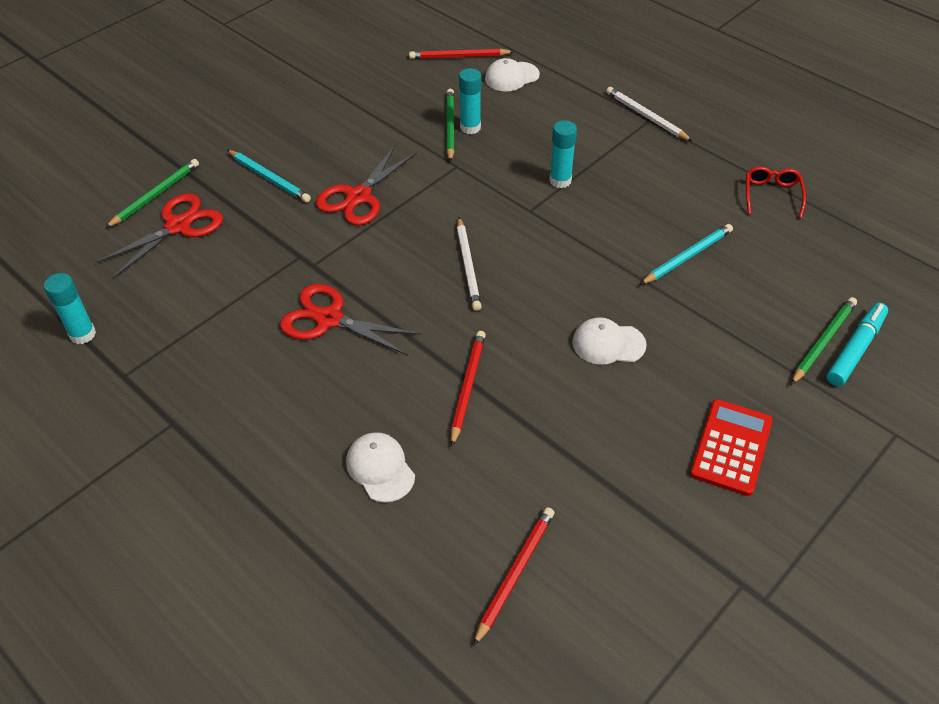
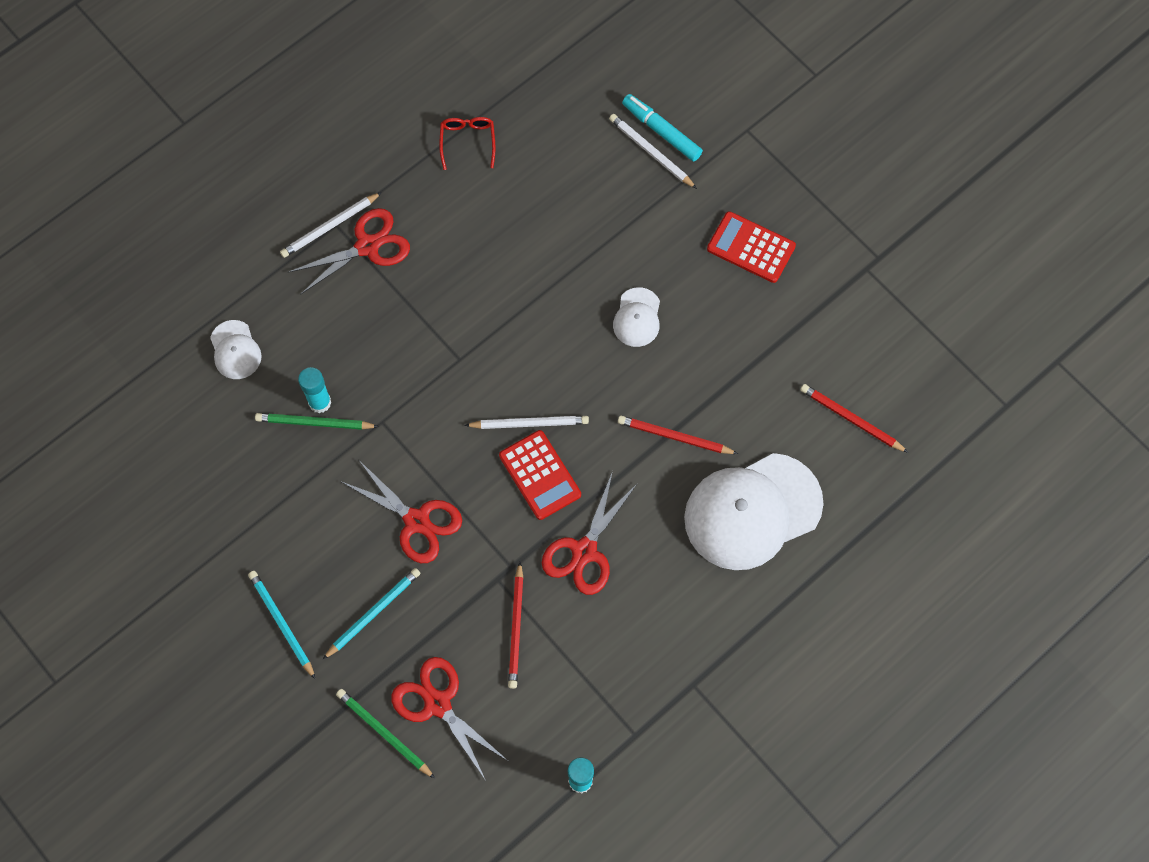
camera: 85 degrees left, 20 degrees up
white cap [346,432,415,503] -> white cap [684,453,823,570], size x2.15
red pencil [409,49,514,59] -> red pencil moved to [508,562,523,689]
turquoise glue stick [549,120,577,188] -> none
turquoise pencil [640,224,733,285] -> turquoise pencil moved to [248,571,315,679]
red glasses [746,167,806,219] -> red glasses turned 75 degrees clockwise [439,117,495,170]
green pencil [791,297,857,385] -> white pencil [609,114,697,189]
none -> red scissors [288,208,410,295]
none -> red calculator [499,430,581,520]

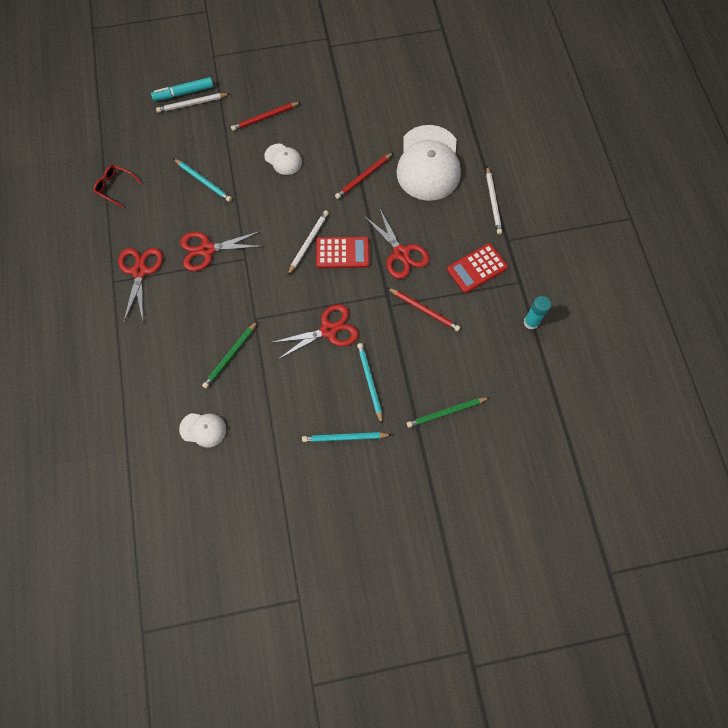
camera: 60 degrees left, 0 degrees up
white cap [210,320,262,379] -> white cap moved to [179,413,226,447]
white pencil [280,192,382,258] -> white pencil moved to [486,166,502,234]
turquoise glue stick [298,367,331,413] -> none
red scissors [391,657,508,779] -> red scissors moved to [180,231,264,271]
red calculator [707,211,796,283] -> red calculator moved to [447,243,508,293]
red pencil [800,384,909,453] -> red pencil moved to [231,102,301,131]
none -> turquoise pencil [173,158,232,202]

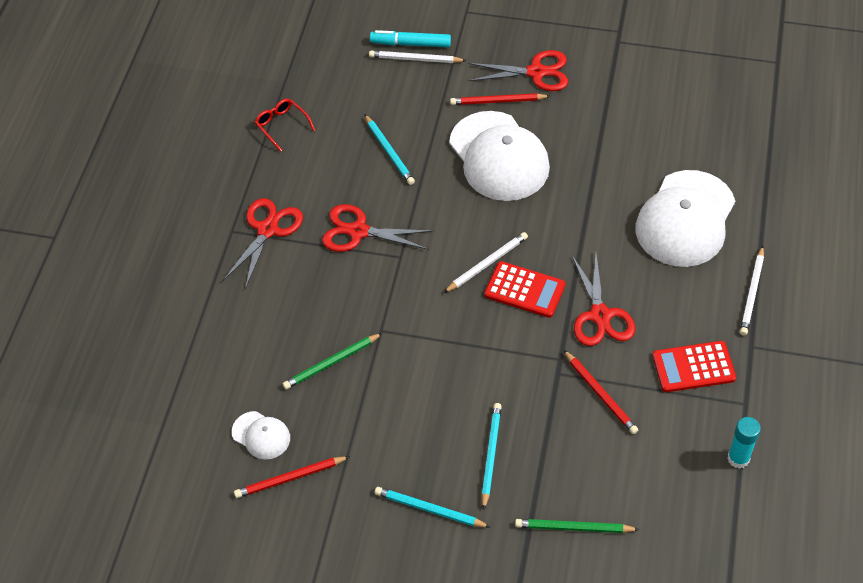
camera: 25 degrees right, 15 degrees down
white cap [264,144,302,175] -> white cap [449,111,550,201], size x2.15
red scissors [270,304,359,360] -> red scissors moved to [468,50,568,91]
red pencil [335,152,393,199] -> red pencil moved to [234,456,350,498]

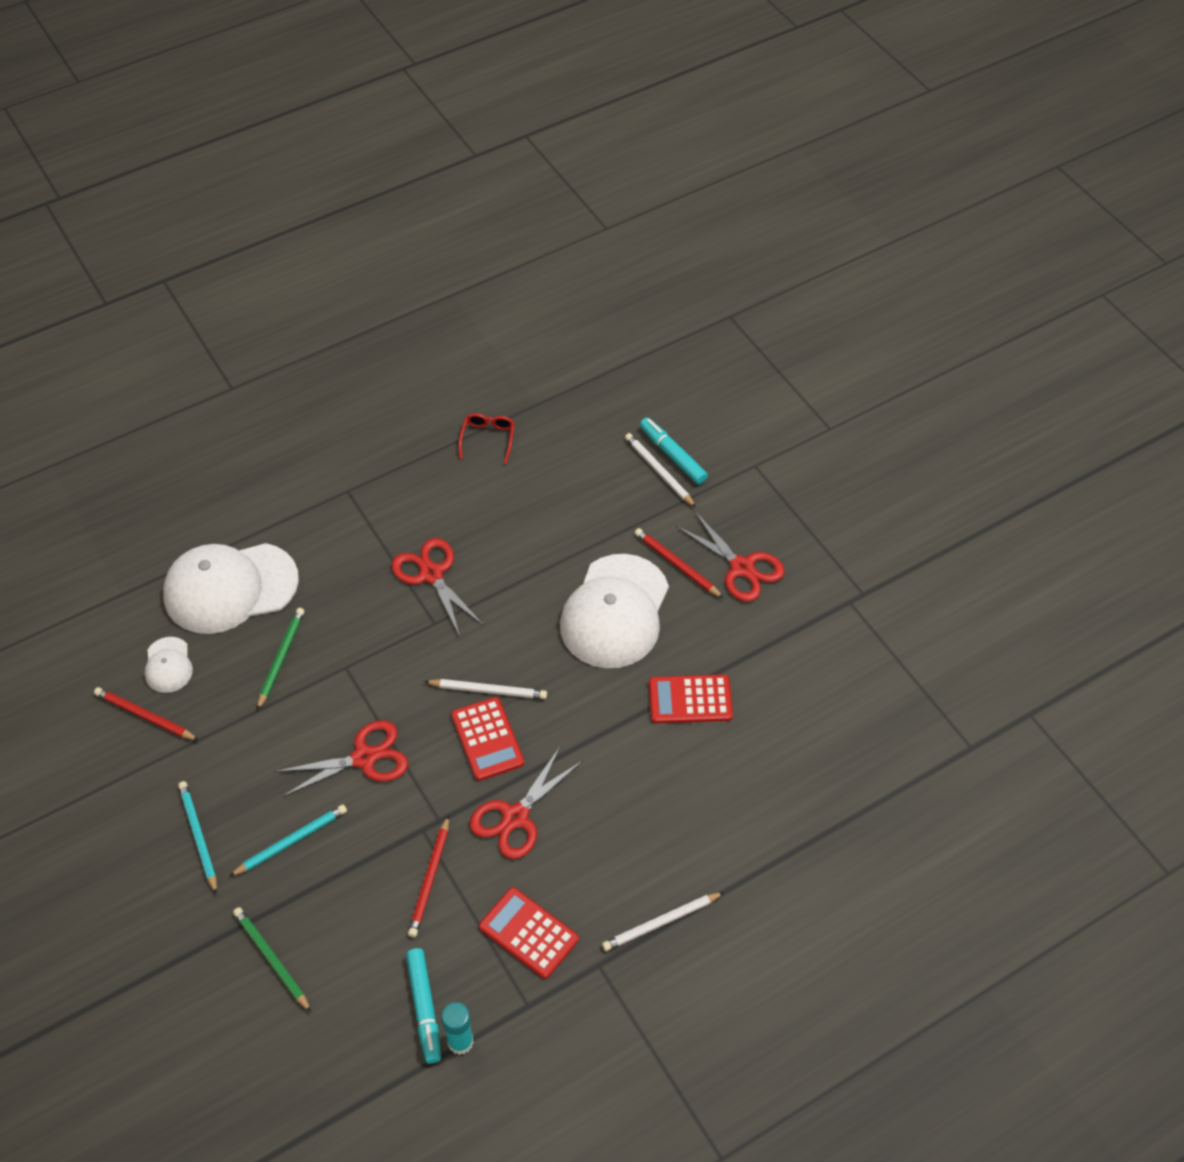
camera: 45 degrees right, 0 degrees up
red scissors [223,198,303,289] -> red scissors moved to [275,720,408,797]
green pencil [283,333,382,389] -> green pencil turned 90 degrees clockwise [257,608,305,711]
turquoise pencil [364,114,415,185] -> none
white cap [635,170,735,267] -> white cap moved to [163,543,299,634]
none -> turquoise marker [406,948,441,1064]
none -> red calculator [649,675,733,723]

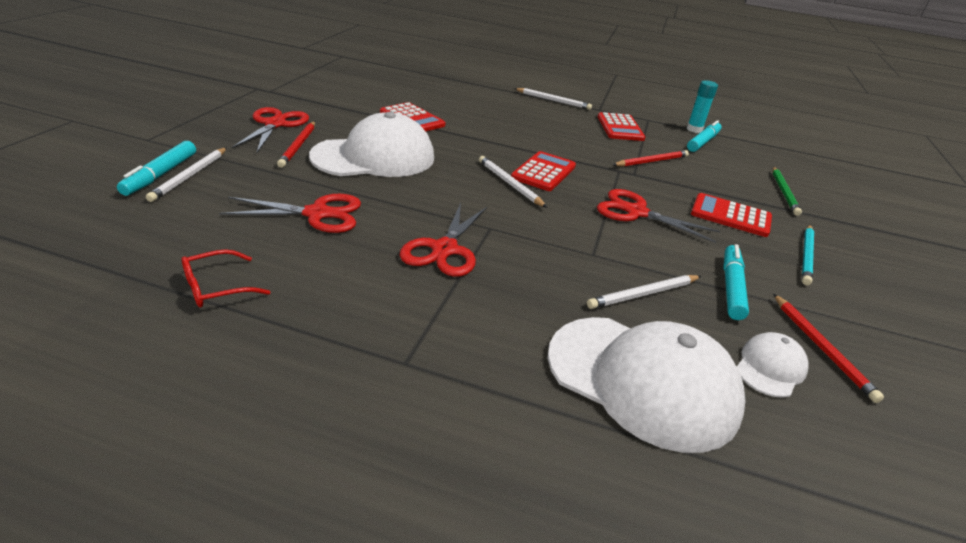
camera: 135 degrees left, 20 degrees down
turquoise pencil [230,804,347,876] -> red calculator [691,193,772,237]
green pencil [257,608,305,711] -> white pencil [587,275,701,309]
red scissors [470,747,582,859] -> red scissors moved to [219,194,361,233]
none -> turquoise marker [723,244,749,320]

